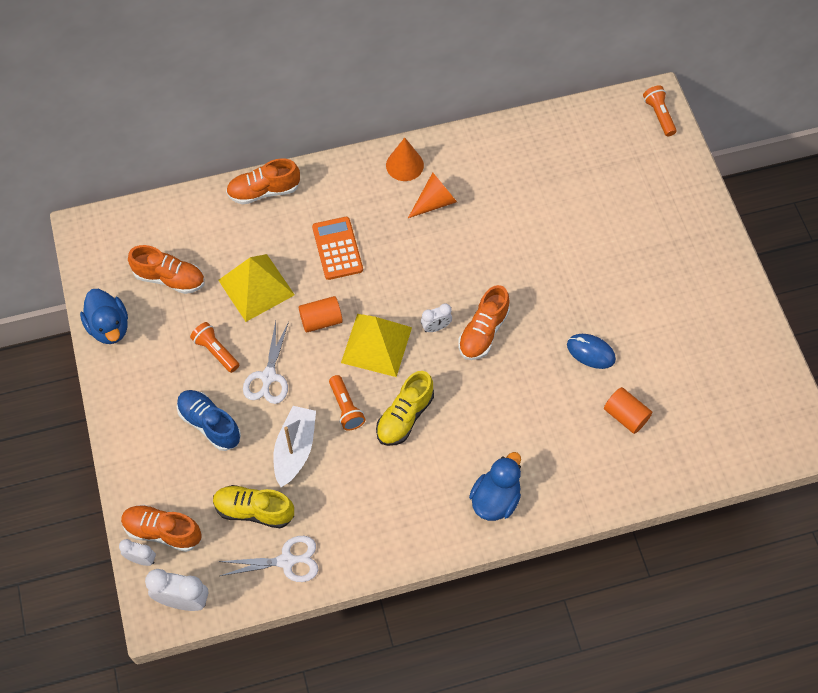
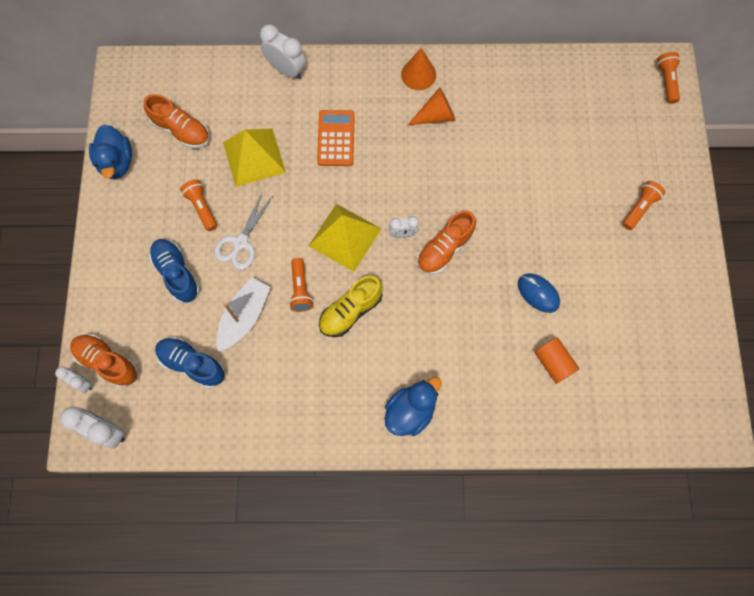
camera: 15 degrees right, 10 degrees up
yellow shoe [213,485,294,528] -> blue shoe [155,337,225,389]
white scissors [218,536,318,582] -> none
orange shoe [226,158,300,205] -> white clock [260,24,306,79]
orange cylinder [299,296,343,333] -> none
none -> orange flashlight [622,181,665,230]

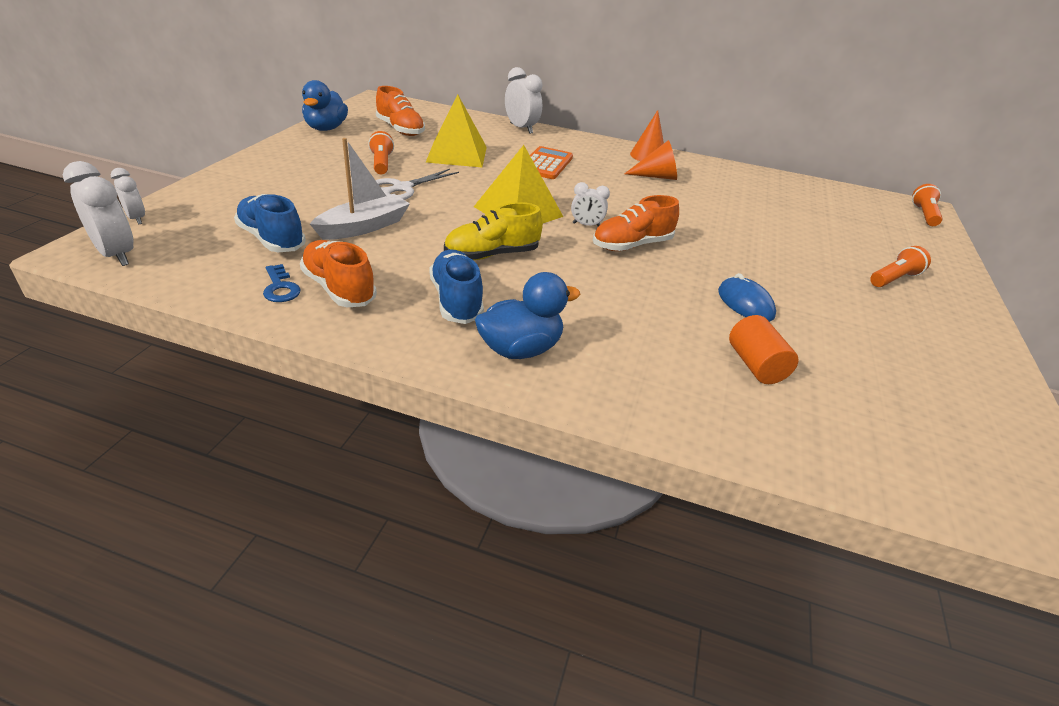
camera: 15 degrees right, 35 degrees down
orange shoe [70,334,138,388] -> orange shoe moved to [300,240,377,307]
blue shoe [149,239,200,303] -> blue shoe moved to [430,250,484,324]
orange flashlight [289,258,313,312] -> none
none -> blue key [263,264,301,302]

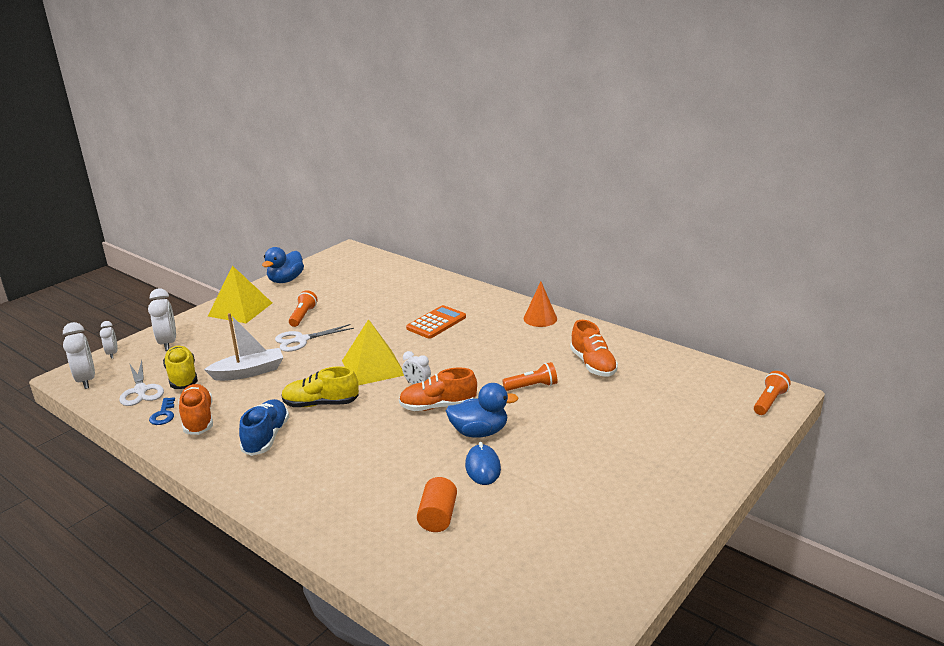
camera: 25 degrees right, 10 degrees down
blue shoe [234,194,306,252] -> yellow shoe [163,346,198,389]
orange shoe [376,86,425,136] -> orange shoe moved to [570,320,618,376]
yellow pyramid [426,95,487,167] -> yellow pyramid moved to [208,266,272,323]
blue duck [475,272,580,359] -> blue duck moved to [446,383,519,438]
white clock [505,67,543,134] -> white clock moved to [148,288,176,351]
orange cone [624,140,677,180] -> none
orange flashlight [870,246,931,287] -> orange flashlight moved to [502,362,557,391]
none -> white scissors [119,360,164,406]

